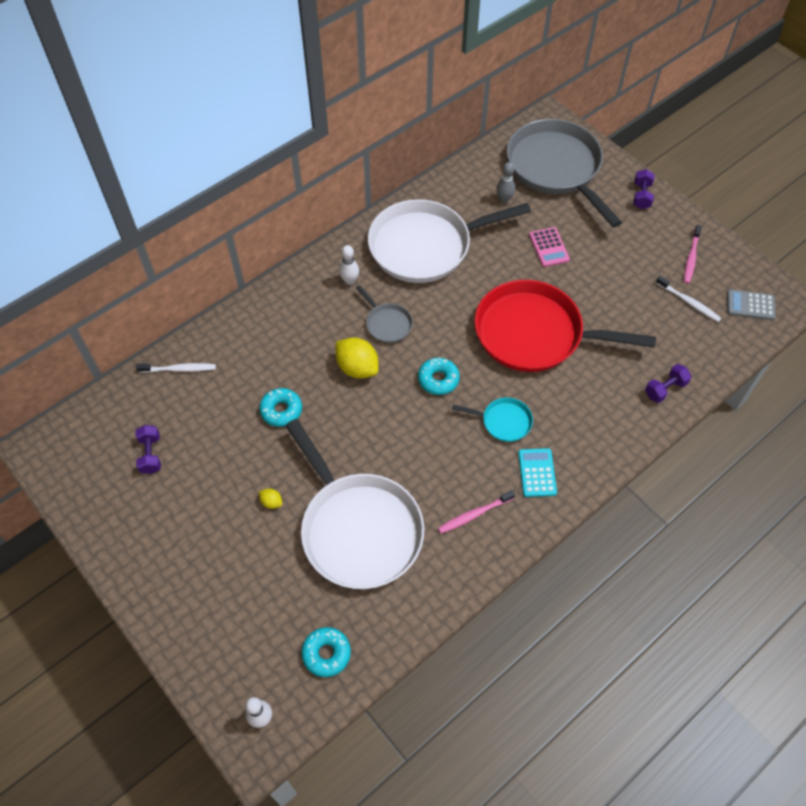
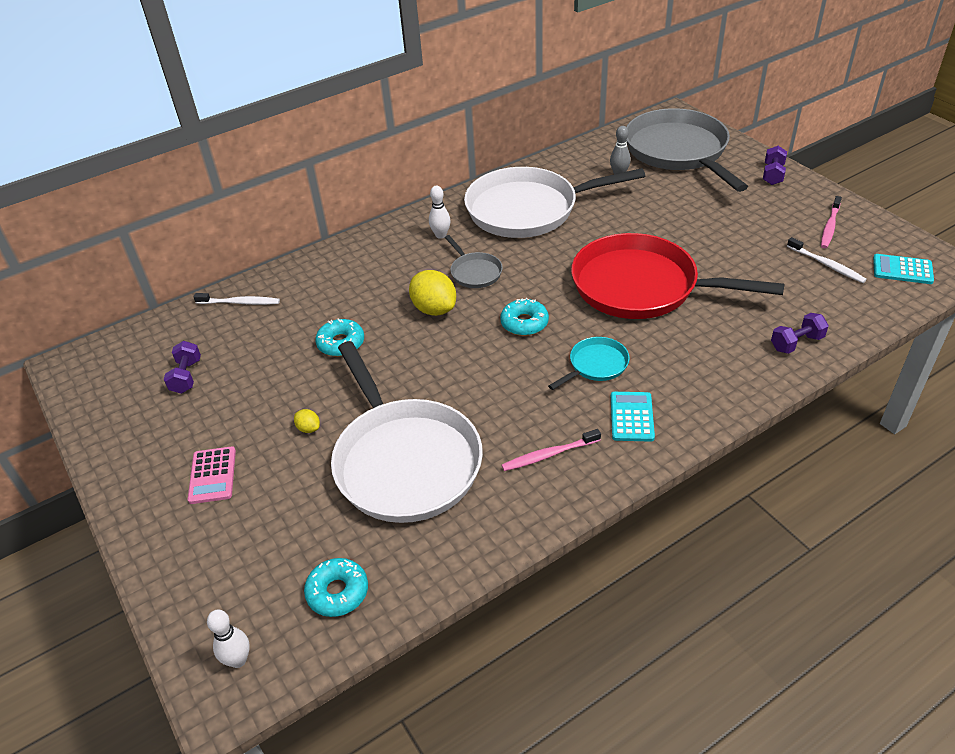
camera: 10 degrees right, 15 degrees down
turquoise pan [452,398,533,442] -> turquoise pan turned 60 degrees counterclockwise [548,337,630,390]
pink calculator [529,227,570,267] -> pink calculator moved to [188,446,236,504]
grey calculator [727,289,776,320] -> turquoise calculator [873,254,934,284]

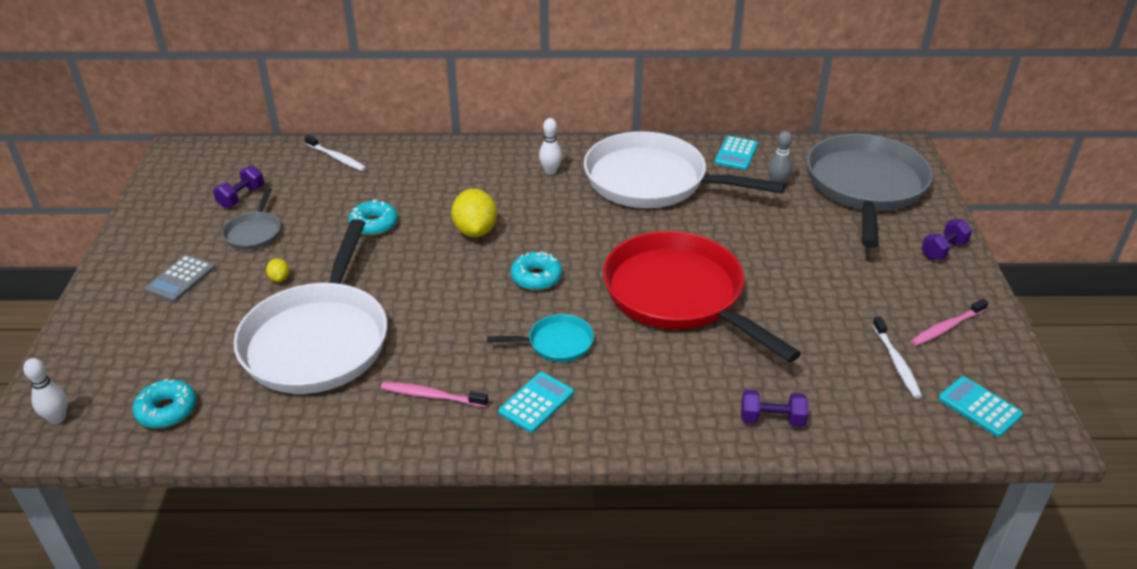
camera: 30 degrees right, 5 degrees down
pink calculator [188,446,236,504] -> grey calculator [145,255,215,302]
grey pan [445,235,503,288] -> grey pan moved to [222,188,281,250]
none -> turquoise calculator [714,136,758,170]

